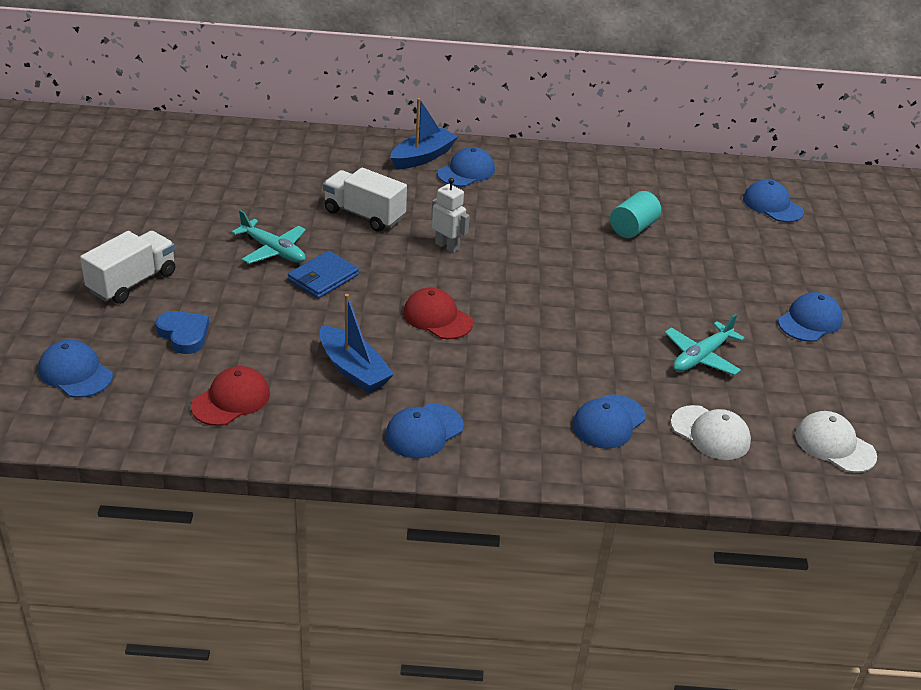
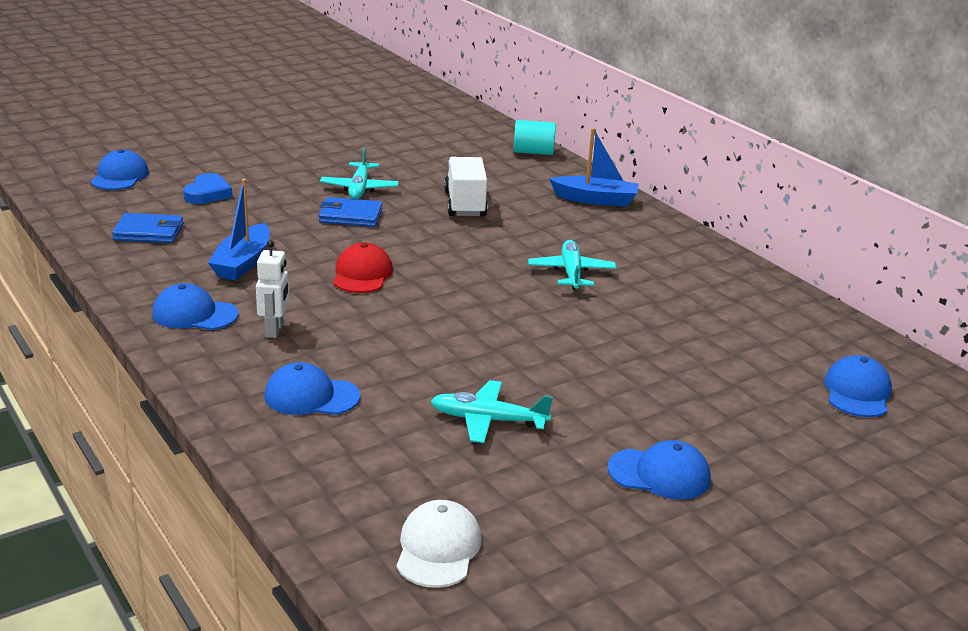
camera: 55 degrees right, 10 degrees down
white truck [80,231,175,304] -> none
red cap [191,366,270,426] -> blue wallet [112,213,183,243]
white robot [431,178,470,253] -> white robot moved to [256,240,289,338]
blue cap [437,147,495,187] -> none
turquoise cylinder [610,191,661,238] -> turquoise cylinder moved to [513,120,556,155]
white cap [671,405,751,460] -> none
none -> turquoise plane [528,240,616,290]

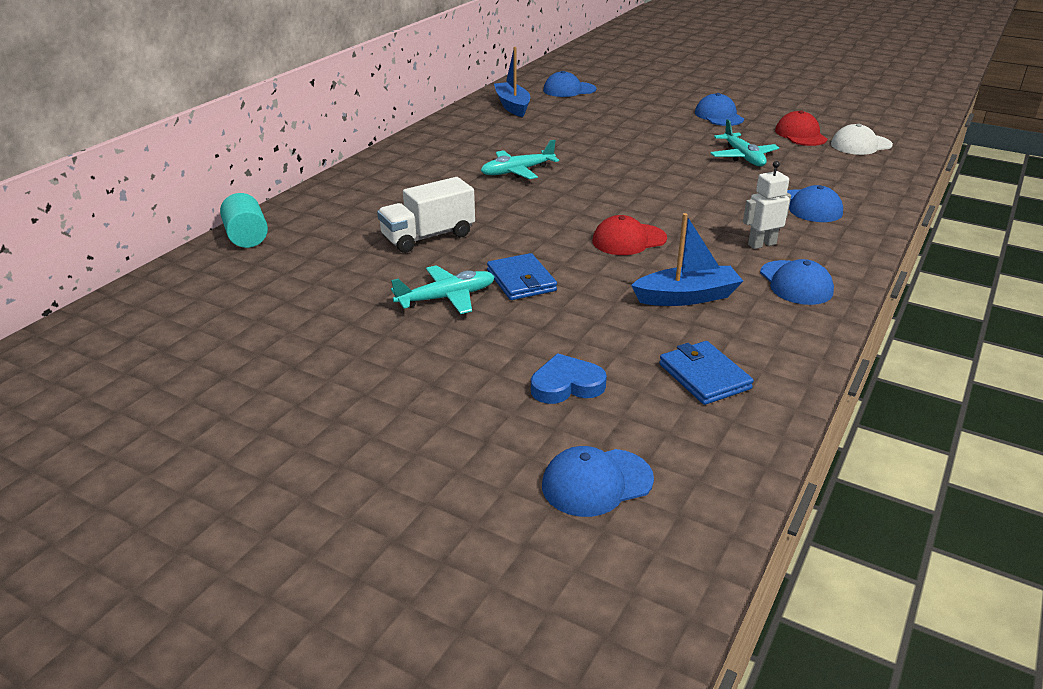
camera: 115 degrees left, 5 degrees up
blue boat [549,128,639,207] -> blue boat moved to [494,47,530,117]
none -> red cap [775,110,828,146]

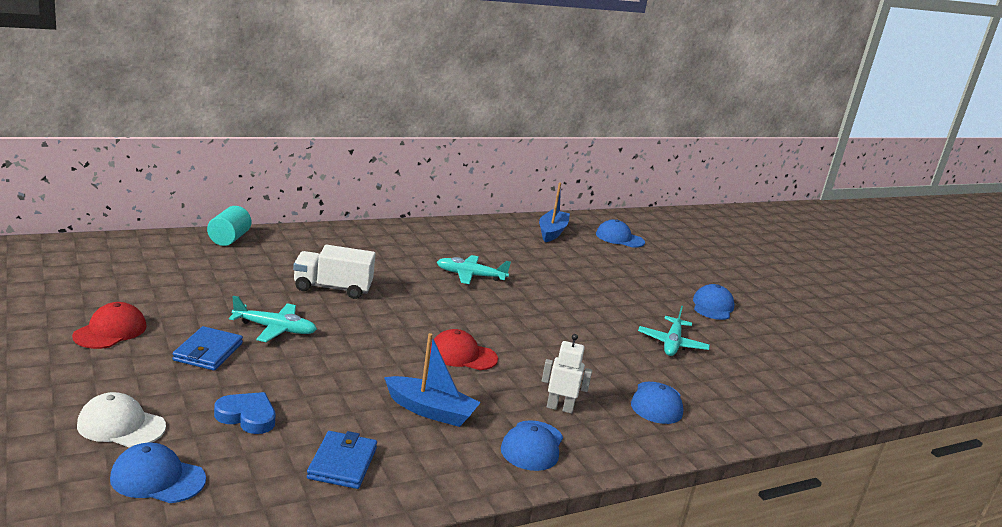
camera: 30 degrees right, 10 degrees down
blue wallet [487,253,557,300] -> blue wallet moved to [172,326,243,371]
red cap [775,110,828,146] -> red cap moved to [72,302,146,349]
white cap [831,124,893,155] -> white cap moved to [77,392,166,448]

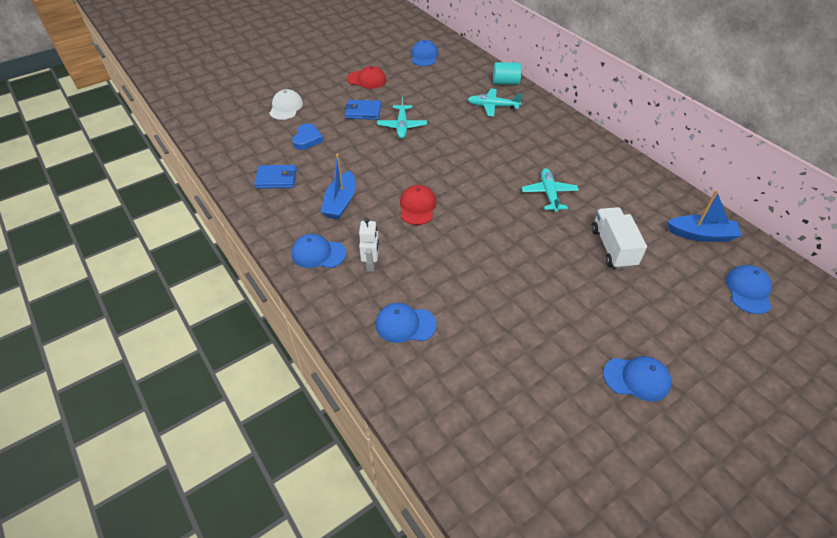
camera: 85 degrees right, 25 degrees up
blue cap [110,443,206,503] -> blue cap moved to [411,40,439,66]
white truck [293,245,376,299] -> white truck moved to [591,207,647,269]
turquoise plane [638,306,710,356] -> turquoise plane moved to [467,89,522,117]

